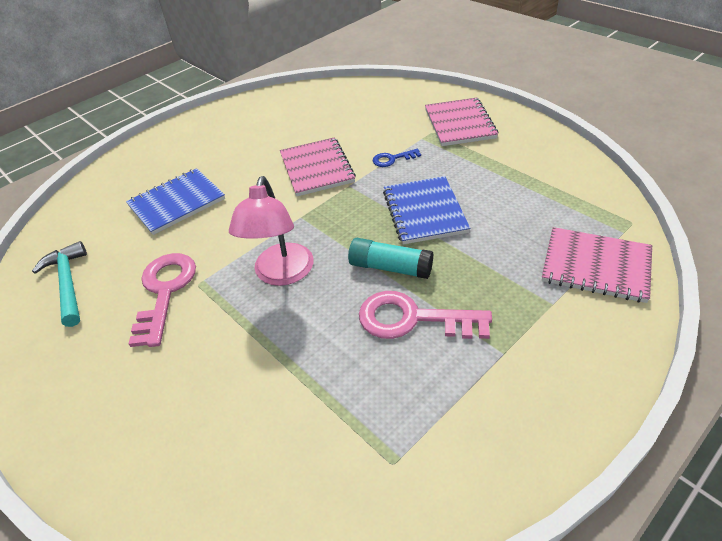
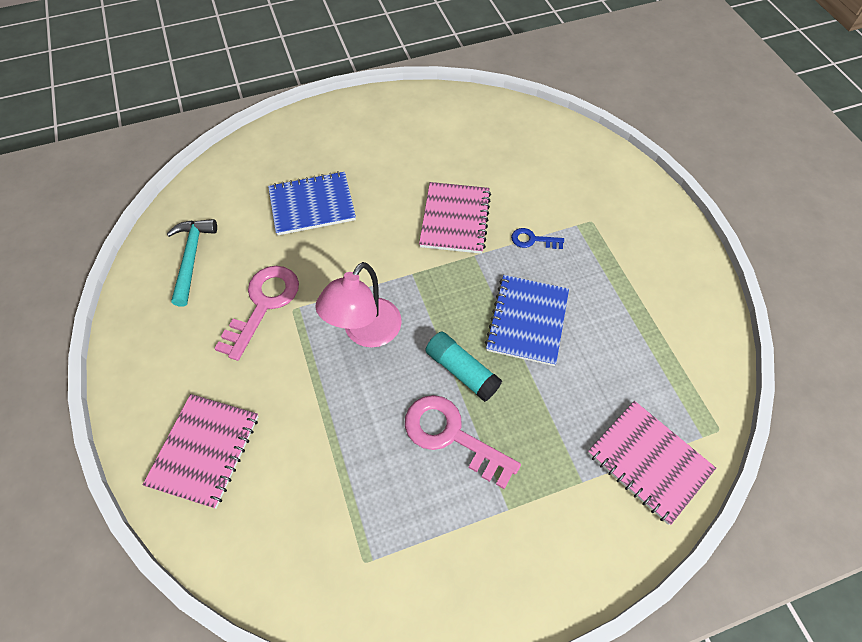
camera: 20 degrees right, 15 degrees up
pink notebook [425,97,498,146] -> pink notebook moved to [143,394,259,509]

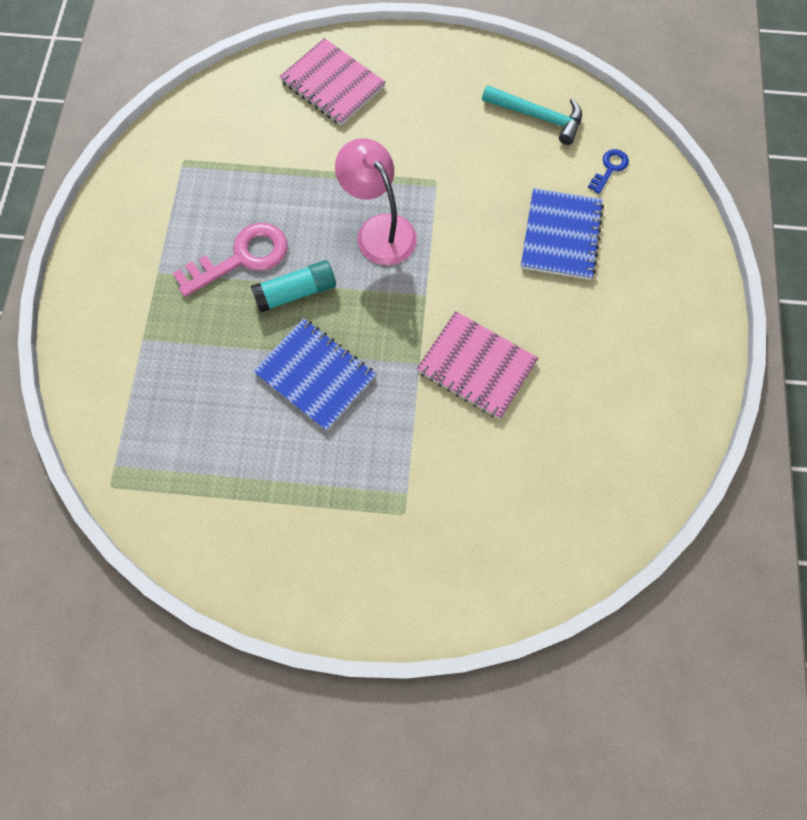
camera: 115 degrees right, 10 degrees up
pink key [214,266,299,361] -> none
blue key [511,228,564,249] -> blue key moved to [588,149,629,194]
pink notebook [588,401,716,525] -> none

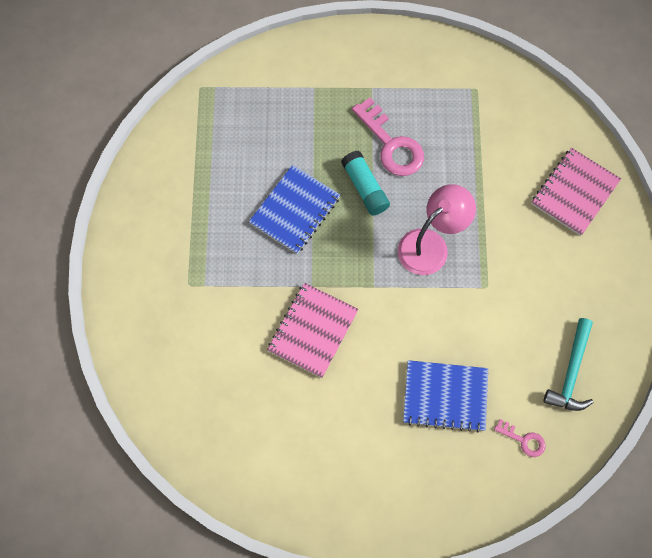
camera: 85 degrees right, 0 degrees up
blue key [588,149,629,194] -> pink key [494,419,546,457]

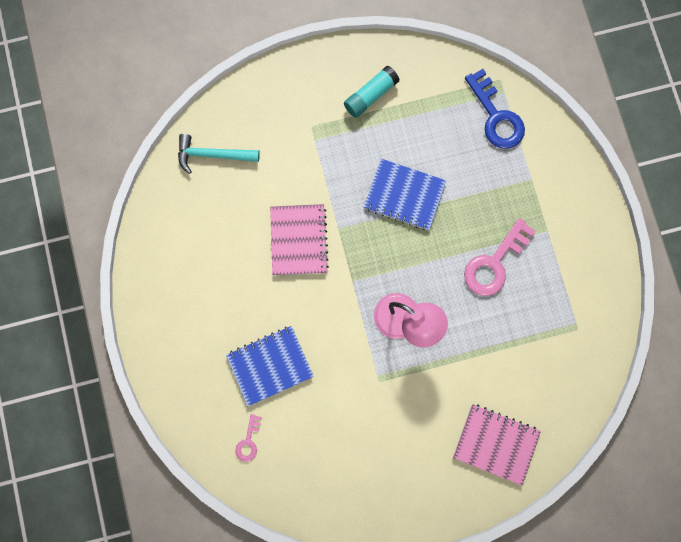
camera: 75 degrees right, 10 degrees up
pink notebook [267,283,359,378] -> pink notebook turned 75 degrees clockwise [270,204,329,275]
turquoise glue stick [341,151,390,216] -> turquoise glue stick moved to [344,65,400,118]
blue notebook [403,360,488,433] -> blue notebook turned 75 degrees clockwise [226,326,314,406]
turquoise hammer [544,318,593,411] -> turquoise hammer moved to [178,134,260,174]
none -> blue key [465,69,525,149]

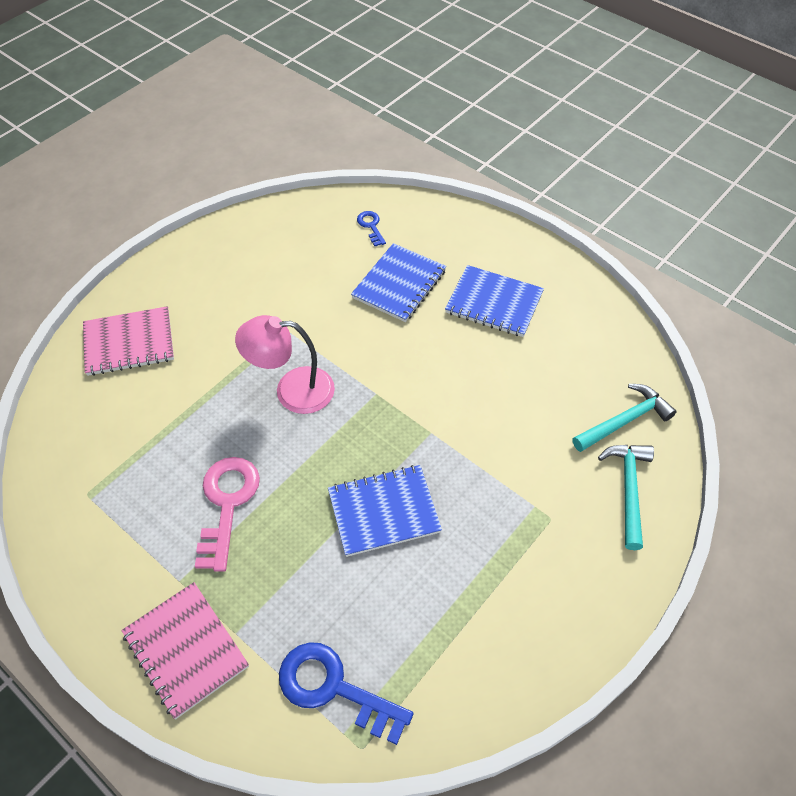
camera: 145 degrees right, 25 degrees down
pink key [235,414,262,462] -> blue key [357,211,386,246]
pink notebook [270,204,329,275] -> pink notebook moved to [121,582,249,719]
turquoise glue stick [344,65,400,118] -> none
none -> blue notebook [445,265,544,337]
none -> turquoise hammer [598,445,654,550]

